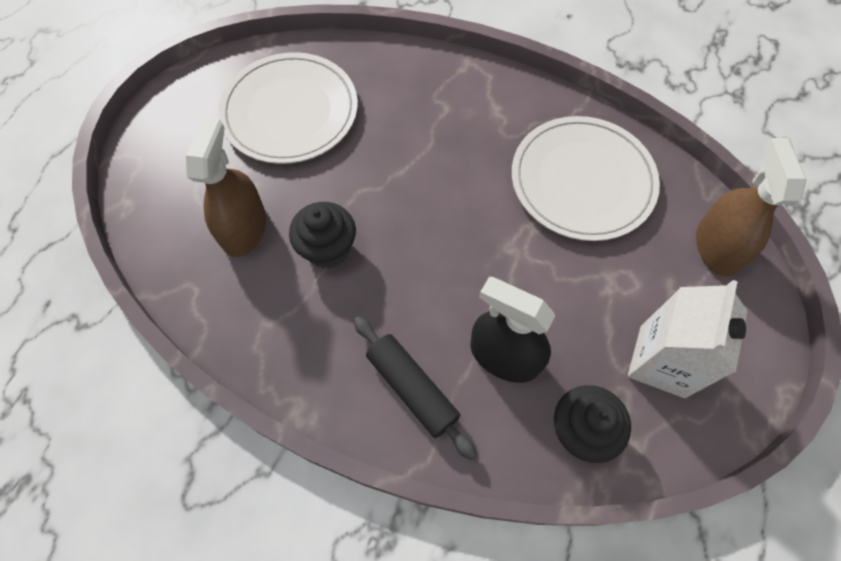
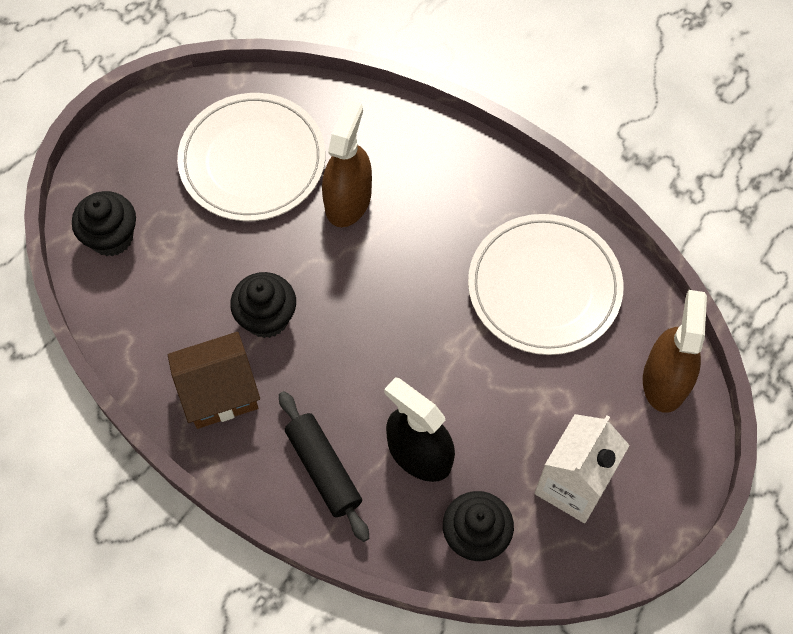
camera: 10 degrees right, 0 degrees up
brown spray bottle [186,117,266,257] -> brown spray bottle moved to [322,100,372,227]
none -> black cupcake [72,191,136,256]
none -> brown house [168,332,260,429]

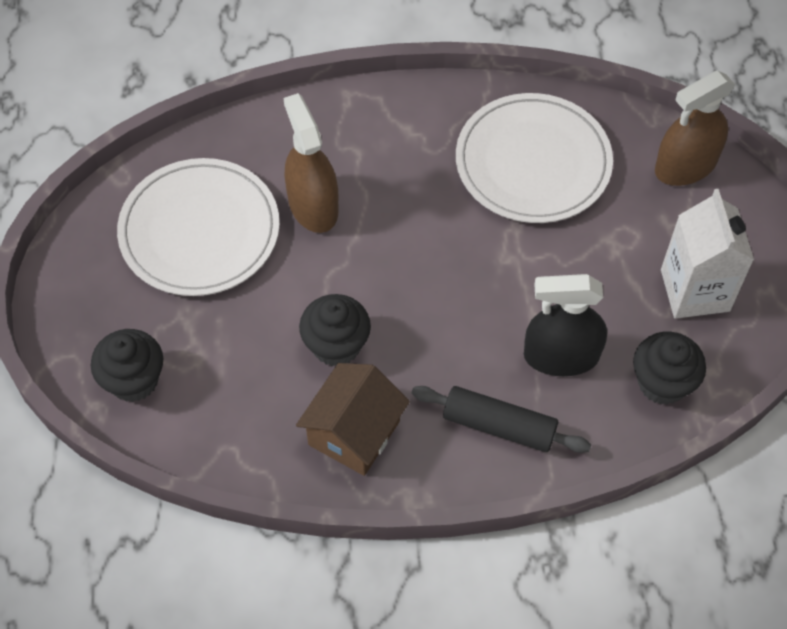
camera: 40 degrees left, 5 degrees down
brown spray bottle [643,290,707,413] -> brown spray bottle turned 90 degrees counterclockwise [655,71,735,186]

